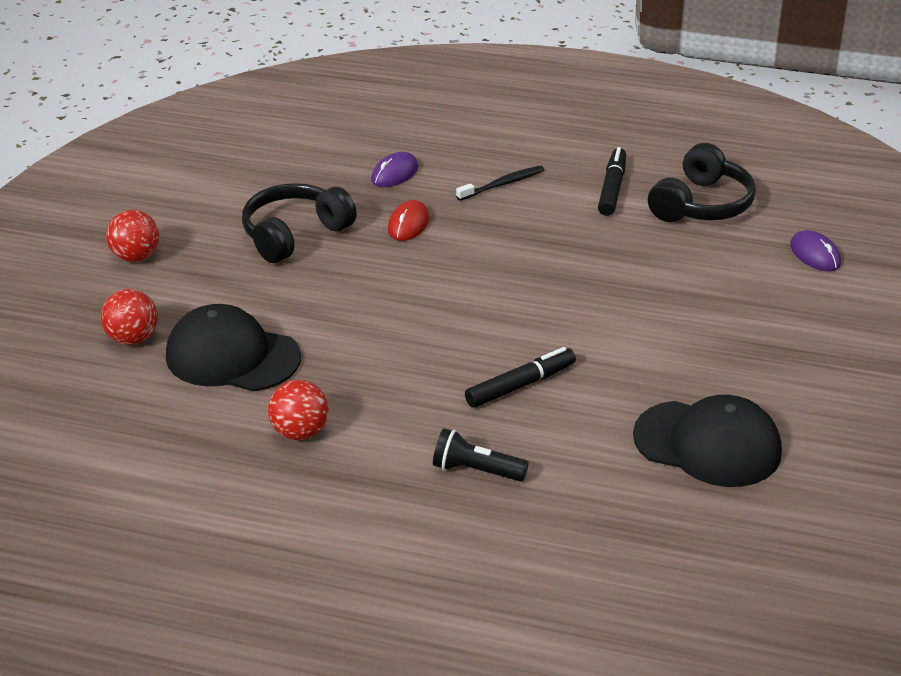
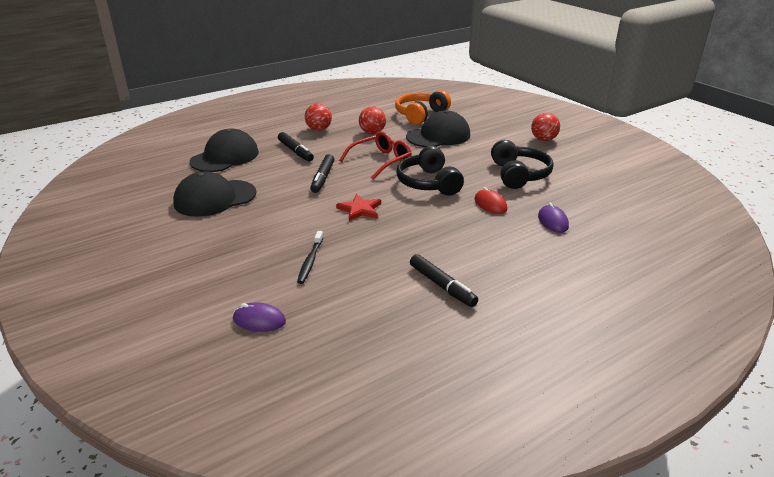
camera: 130 degrees right, 5 degrees down
red ball [101,289,158,345] -> red ball moved to [305,103,332,131]
black flashlight [433,428,529,482] -> black marker [278,132,314,162]
black toothbrush [456,165,544,201] -> black toothbrush moved to [297,231,323,284]
black headphones [648,143,756,222] -> black headphones moved to [396,146,464,196]
none -> black cap [190,129,259,172]
none -> red star [336,194,381,221]
none -> red glasses [339,131,412,180]
none -> orange headphones [395,90,451,125]

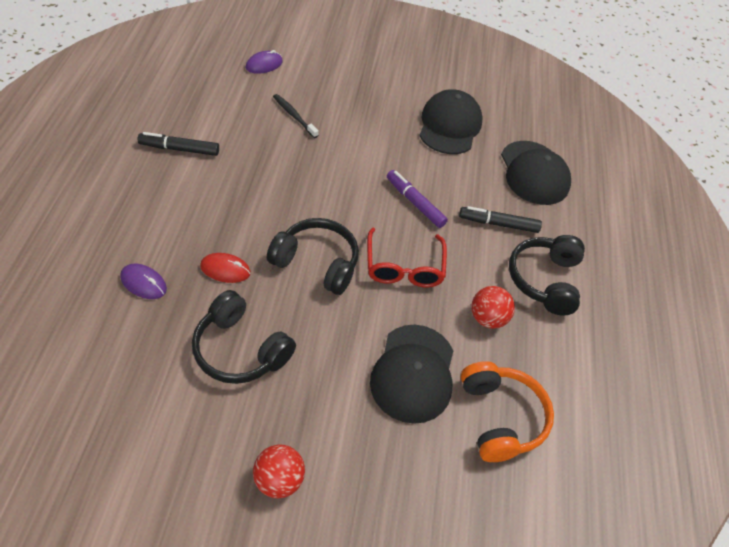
camera: 125 degrees right, 20 degrees up
red ball [305,103,332,131] -> black headphones [509,235,585,315]
black marker [310,154,335,193] -> purple marker [387,170,448,228]
red star [336,194,381,221] -> none

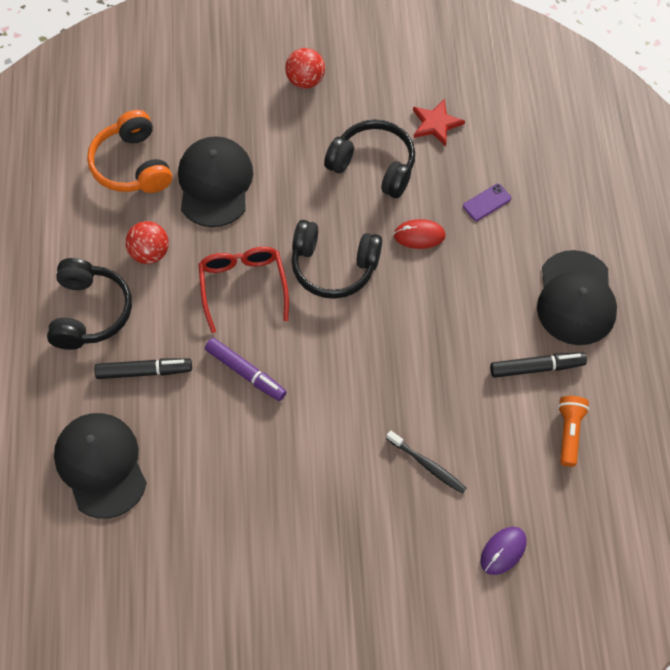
camera: 175 degrees right, 10 degrees up
purple mouse [120,264,167,299] -> purple phone [463,184,511,221]
black cap [419,89,483,154] -> black cap moved to [537,250,617,345]
none -> red star [413,99,465,146]
none -> orange flashlight [558,396,589,467]

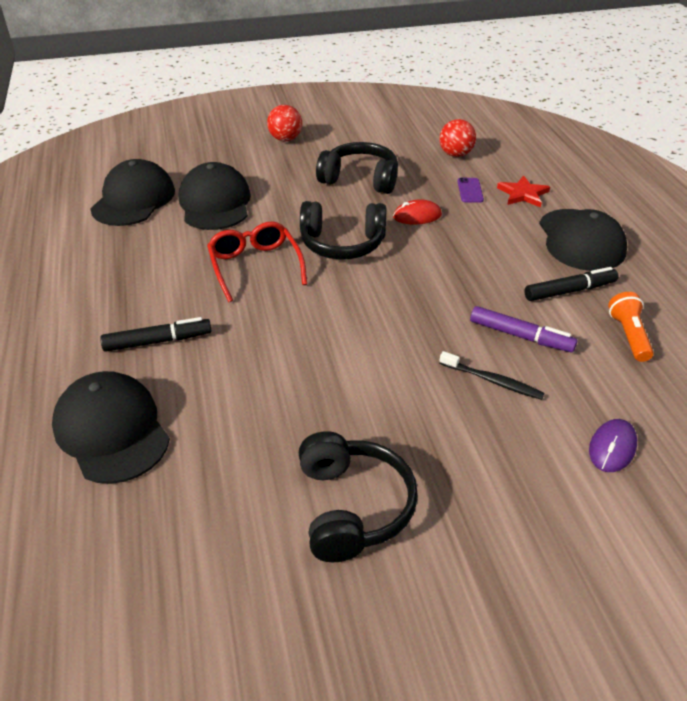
camera: 10 degrees left, 20 degrees down
black headphones [47,258,132,350] -> black headphones moved to [299,431,418,562]
orange headphones [87,110,172,193] -> black cap [90,159,175,226]
red ball [125,221,169,264] -> red ball moved to [439,119,476,157]
purple marker [205,338,286,401] -> purple marker moved to [470,306,577,352]
red star [413,99,465,146] -> red star moved to [497,175,550,207]
purple phone [463,184,511,221] -> purple phone turned 45 degrees counterclockwise [457,178,484,202]

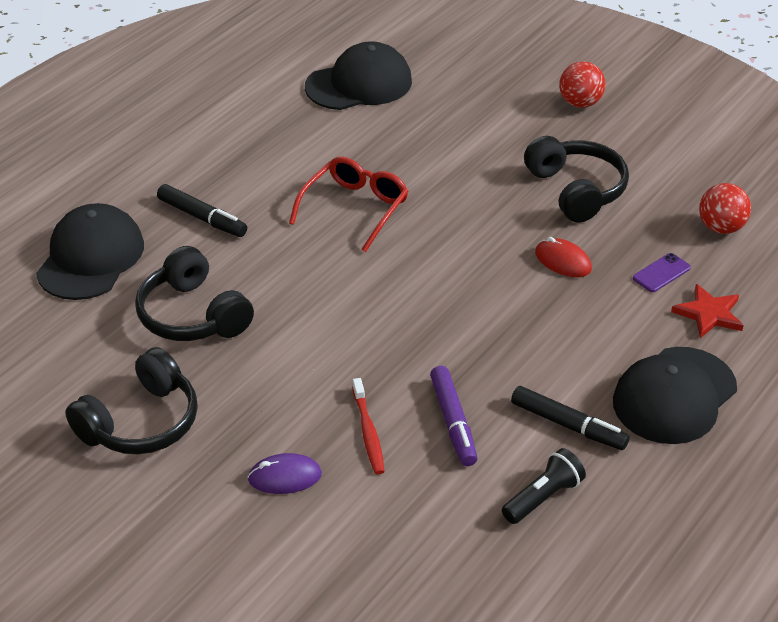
camera: 50 degrees right, 0 degrees up
black cap [179,162,251,230] -> none
black headphones [300,201,387,260] -> black headphones moved to [135,246,254,341]
black toothbrush [439,351,544,400] -> red toothbrush [352,378,385,474]
purple mouse [589,419,637,472] -> purple mouse moved to [247,453,322,494]
orange flashlight [608,292,654,362] -> black flashlight [502,448,586,524]

